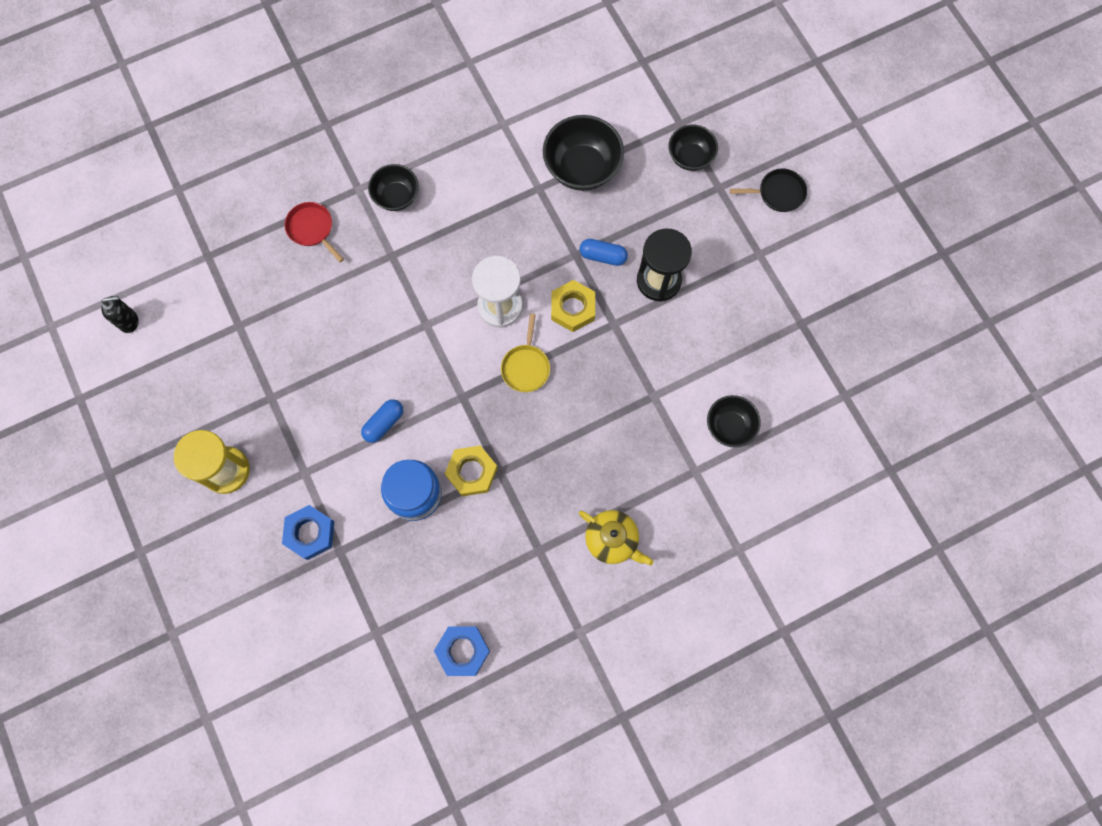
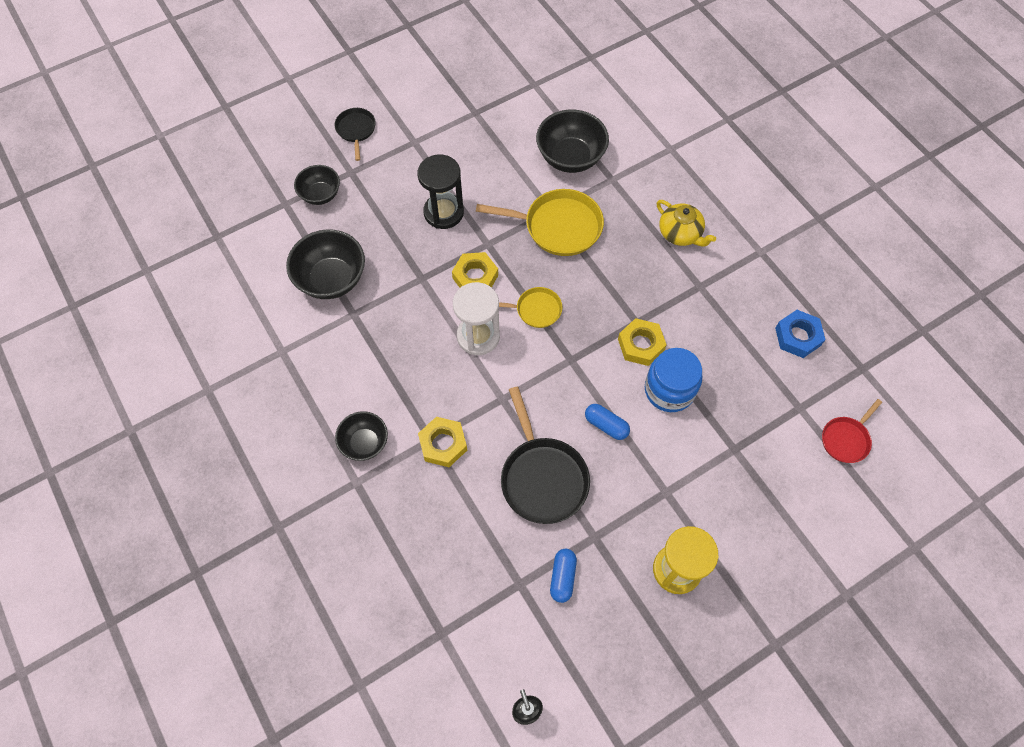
camera: 95 degrees left, 10 degrees down
blue nut [282,505,334,560] -> none
red pan [285,202,344,262] -> red pan moved to [822,399,882,463]
yellow teapot [579,510,653,566] -> yellow teapot turned 105 degrees clockwise [657,200,716,247]
blue capsule [580,239,628,266] -> blue capsule moved to [550,549,577,603]
black bowl [707,395,761,448] -> black bowl [536,110,609,173], size x1.61
none -> yellow nut [418,417,467,467]
none -> yellow pan [476,189,604,256]
none -> black pan [501,386,590,524]

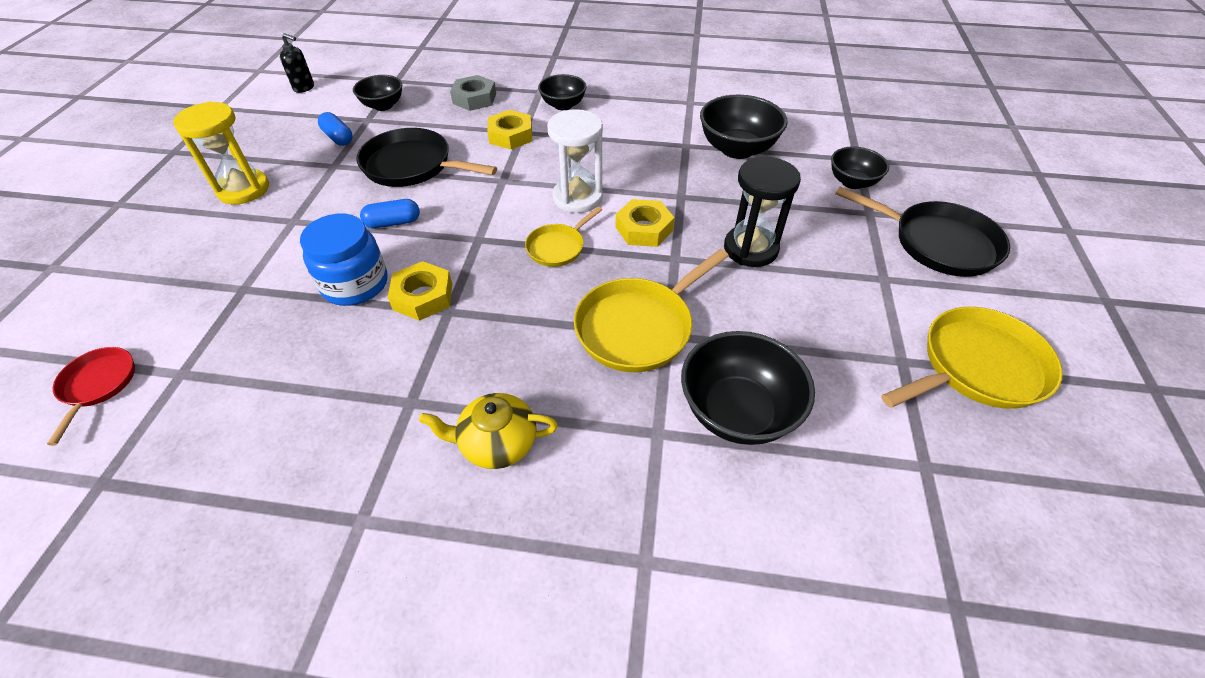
camera: 130 degrees right, 15 degrees down
black pan [335,108,376,161] -> black pan [836,187,1010,277], size x1.77
blue nut [775,310,825,358] -> none
none -> black bowl [353,75,402,111]
none -> grey nut [450,75,496,111]
none -> yellow pan [881,307,1063,409]

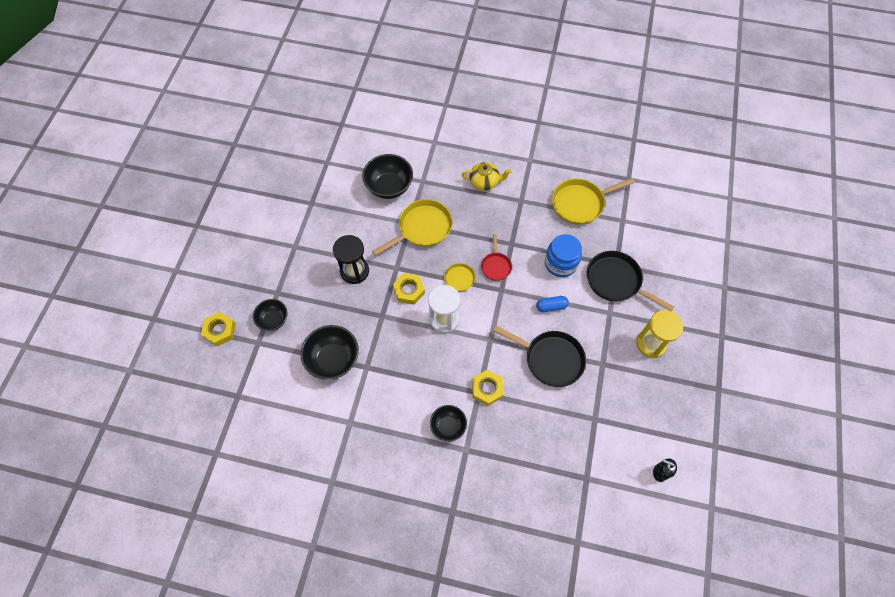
camera: 175 degrees left, 15 degrees up
red pan [47,347,135,446] -> red pan moved to [481,234,512,281]
blue capsule [318,112,353,146] -> none
black bowl [353,75,402,111] -> none
yellow nut [388,261,452,321] -> yellow nut moved to [201,312,236,346]
grey nut [450,75,496,111] -> none
black pan [836,187,1010,277] -> black pan moved to [587,251,674,312]
yellow pan [881,307,1063,409] -> yellow pan moved to [552,178,635,225]

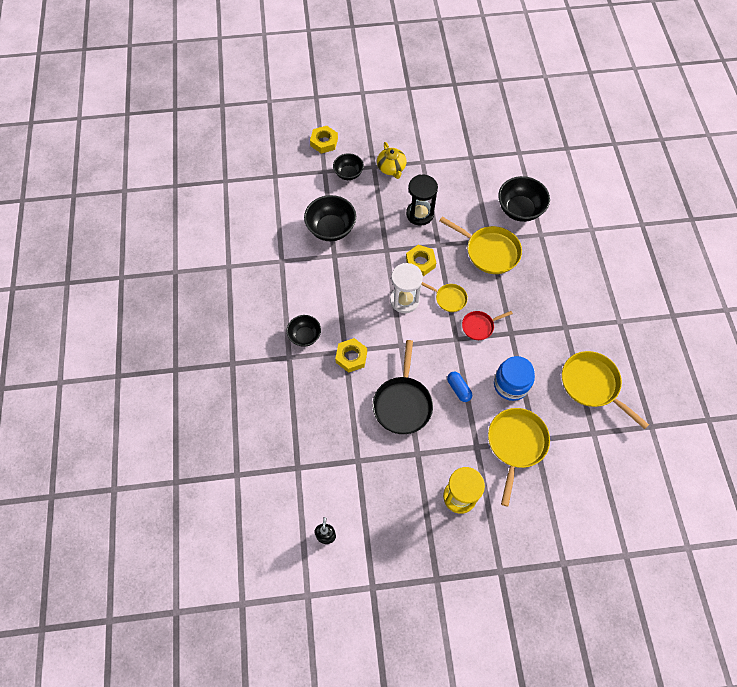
camera: 70 degrees right, 0 degrees up
yellow teapot [461,162,512,190] -> yellow teapot moved to [377,142,406,179]
black pan [587,251,674,312] -> yellow pan [488,408,550,507]

